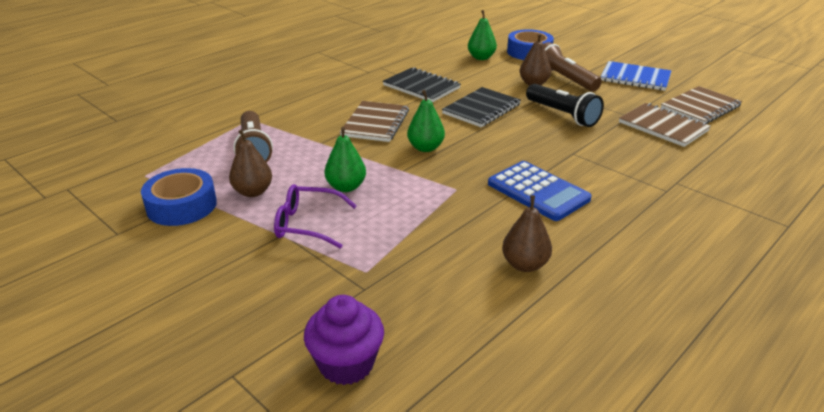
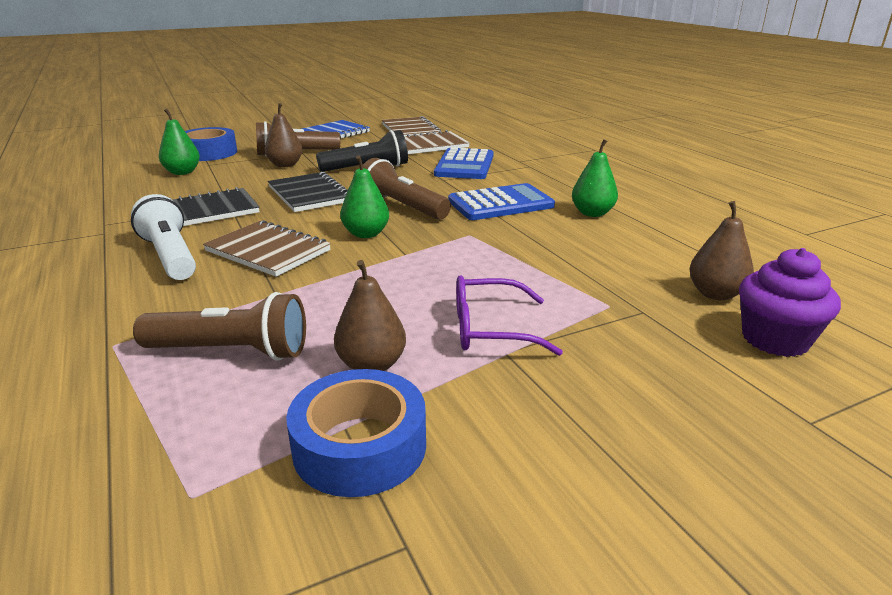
camera: 70 degrees left, 5 degrees down
purple glasses [274,184,357,249] -> purple glasses turned 60 degrees clockwise [456,275,563,356]
green pear [325,127,366,192] -> green pear moved to [572,139,618,217]
brown pear [502,195,552,272] -> brown pear moved to [689,201,754,300]
none -> white flashlight [131,194,196,280]
none -> brown flashlight [363,158,451,220]
none -> blue calculator [434,147,494,179]

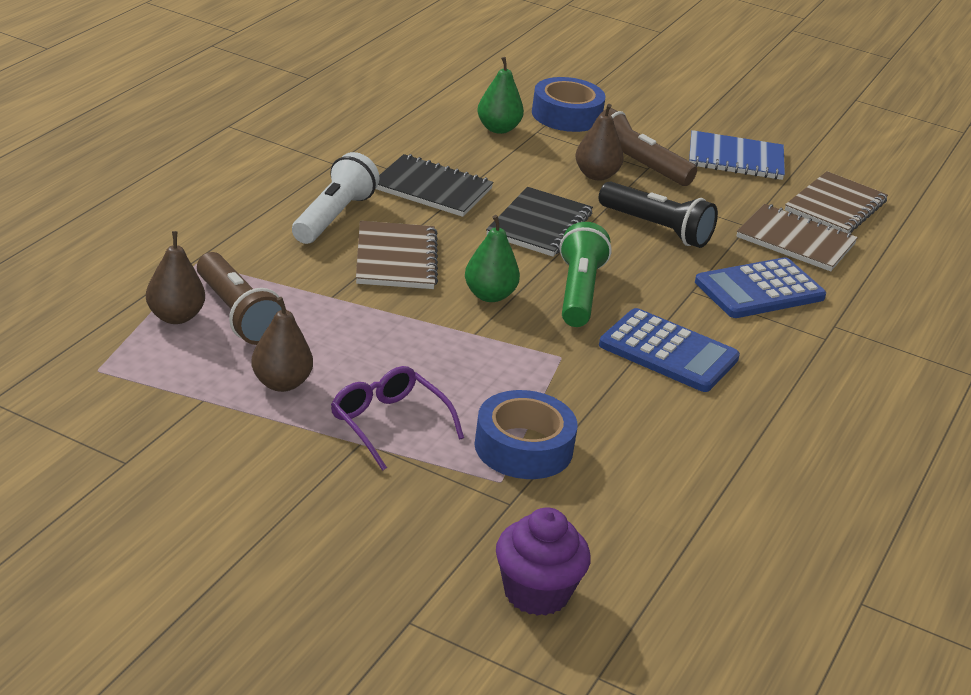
camera: 50 degrees right, 5 degrees up
blue tape [286,369,426,497] -> blue tape moved to [474,390,578,479]
brown flashlight [363,158,451,220] -> green flashlight [559,222,612,327]
green pear [572,139,618,217] -> none
brown pear [689,201,754,300] -> brown pear moved to [146,231,205,324]

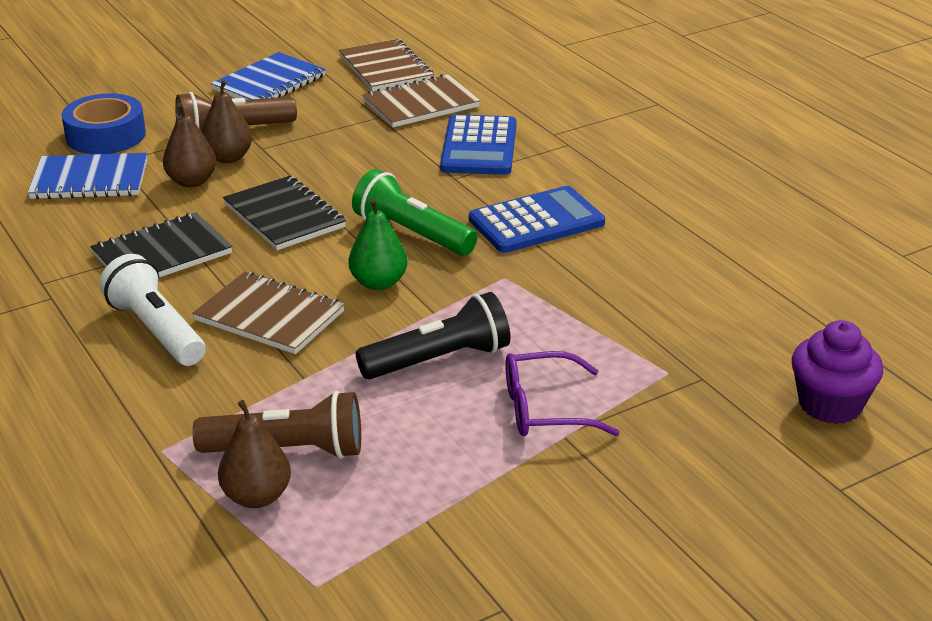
camera: 55 degrees left, 0 degrees up
brown pear [251,297,313,392] -> brown pear moved to [163,103,216,187]
blue tape [474,390,578,479] -> none
green pear [477,57,524,134] -> blue notebook [28,153,147,199]
black flashlight [599,182,718,248] -> black flashlight moved to [356,292,511,379]

